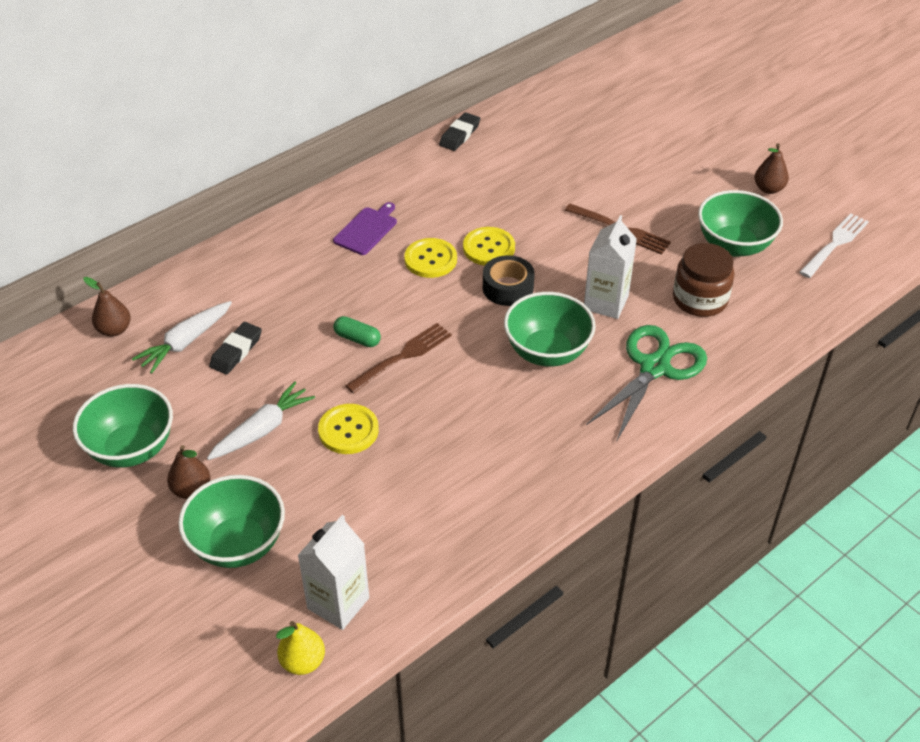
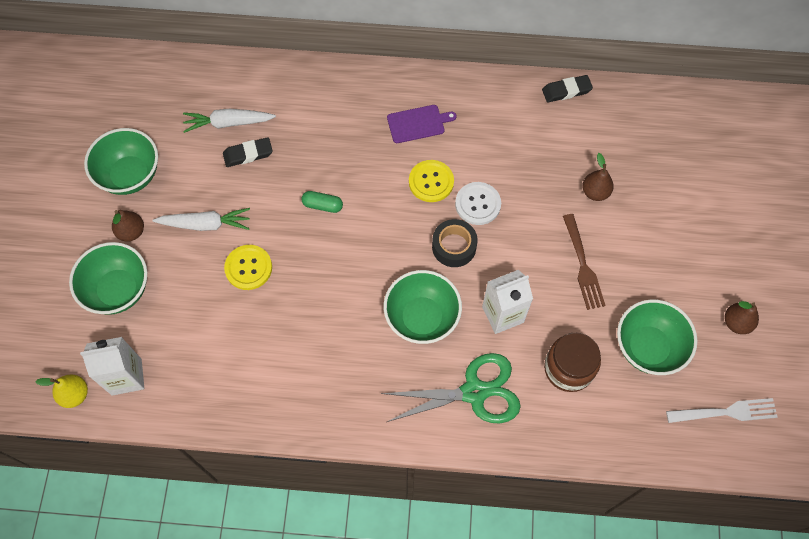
camera: 45 degrees right, 20 degrees up
brown pear [83,277,131,337] -> brown pear moved to [582,153,614,201]
green capsule [333,316,381,347] -> green capsule turned 60 degrees counterclockwise [301,191,343,213]
brown fork [345,323,452,394] -> none
yellow button [463,227,515,266] -> white button [455,182,501,225]

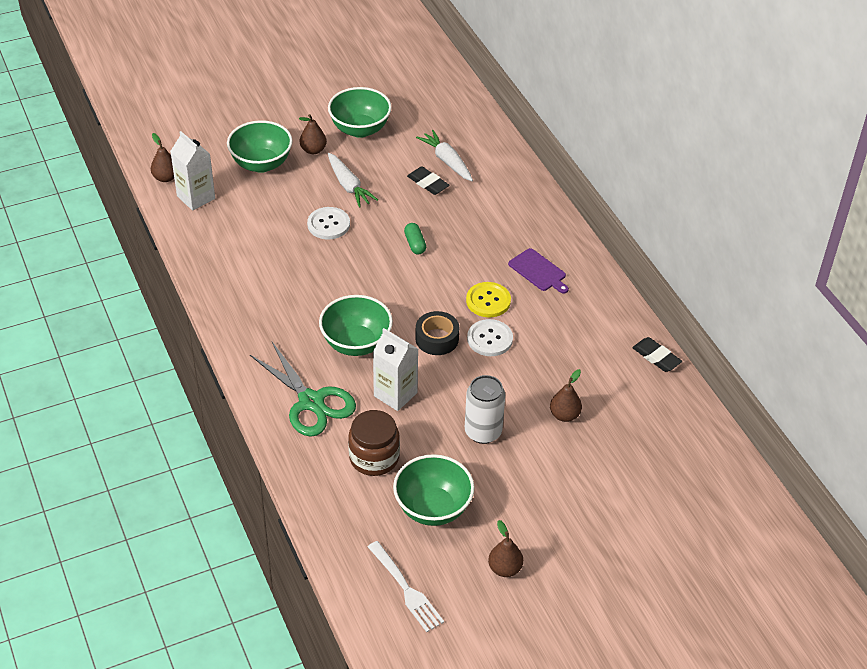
camera: 60 degrees right, 20 degrees down
yellow pear [36,375,88,408] -> brown pear [151,133,174,182]
yellow button [224,245,272,290] -> white button [307,207,350,239]
brown fork [563,214,606,310] -> white can [465,375,505,444]

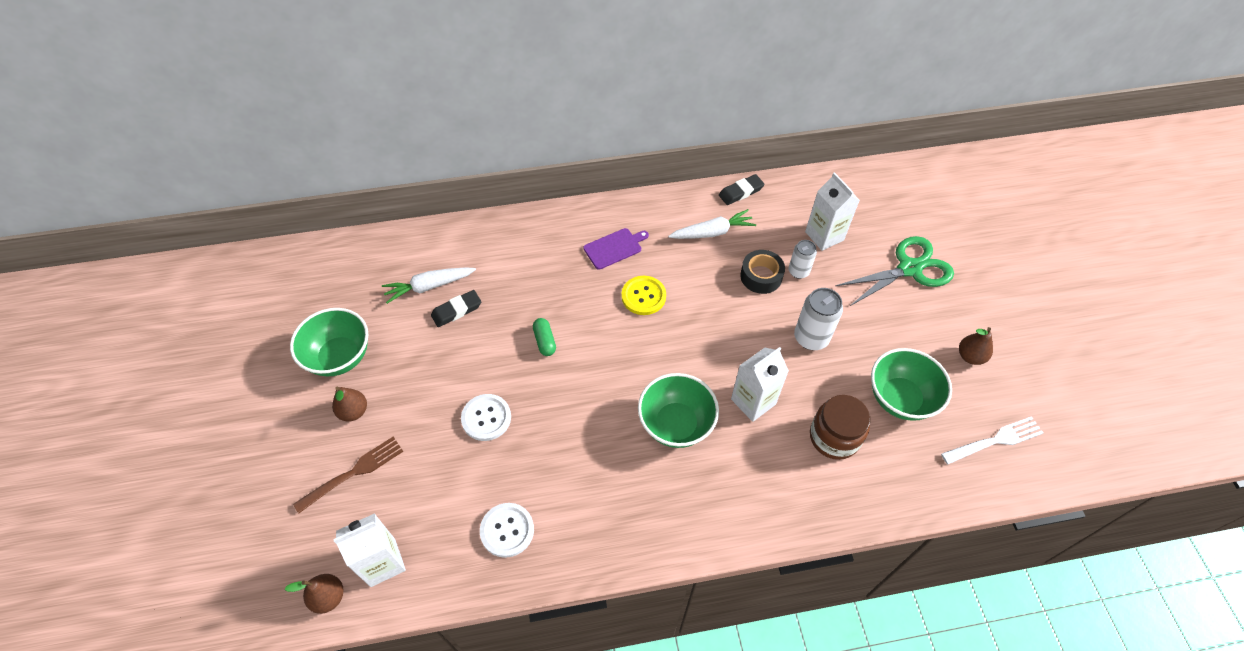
camera: 75 degrees left, 10 degrees up
green bowl [227,120,292,173] -> brown fork [293,437,403,514]
green scissors [250,342,356,437] -> green scissors moved to [835,236,954,307]
white carrot [328,153,378,208] -> white carrot moved to [668,209,756,239]
green capsule [404,223,426,255] -> green capsule turned 75 degrees clockwise [533,318,556,356]
black tape [415,311,459,355] -> black tape moved to [740,250,785,294]
white button [467,319,513,356] -> white button moved to [480,503,534,558]
brown pear [550,369,582,422] -> white can [789,240,817,279]
none -> white carton [805,172,860,251]

